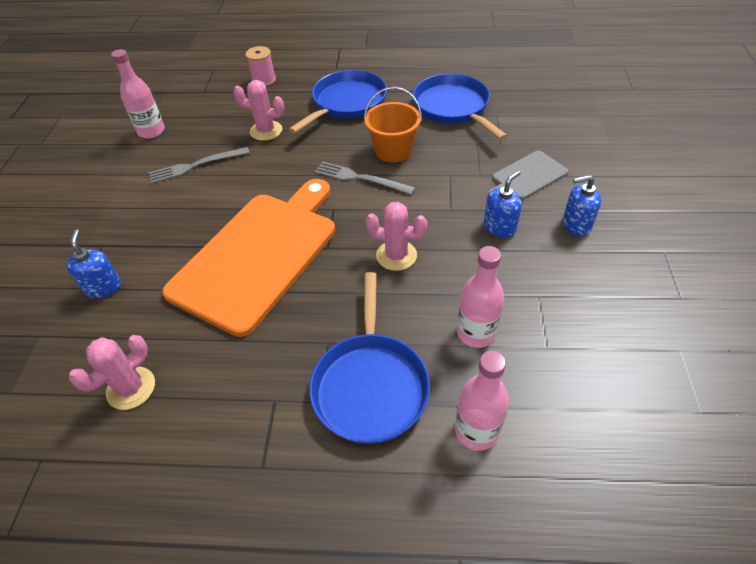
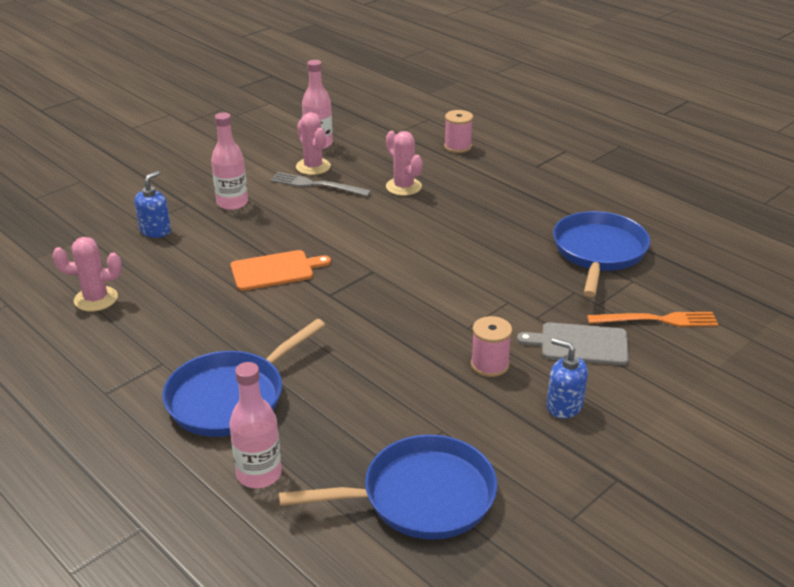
camera: 40 degrees right, 15 degrees down
orange cutting board [162,179,335,337] -> orange cutting board [231,250,331,291], size x0.47
blue pan [289,70,387,134] -> blue pan moved to [279,435,497,540]
grey fork [315,161,415,195] -> none
orange bucket [364,87,422,163] -> none
pink cactus [365,202,427,271] -> pink cactus moved to [296,112,331,175]
pink bottle [457,246,504,348] -> pink bottle moved to [211,112,248,210]
blue soap dispenser [484,171,522,237] -> pink spool [471,316,512,377]
none -> orange fork [587,312,718,327]

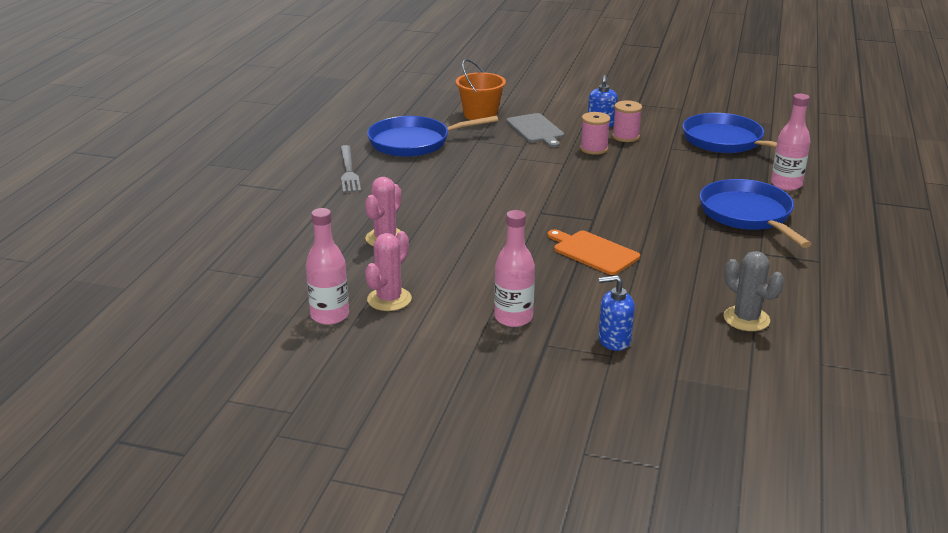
camera: 120 degrees left, 5 degrees down
pink cactus [52,237,122,311] -> grey cactus [723,251,784,331]
blue pan [162,319,325,437] -> blue pan turned 120 degrees counterclockwise [700,179,811,248]
grey fork [270,172,371,197] -> grey fork moved to [340,145,361,193]
pink spool [444,110,473,153] -> pink spool moved to [612,101,642,142]
orange fork [587,312,718,327] -> orange bucket [456,59,506,120]

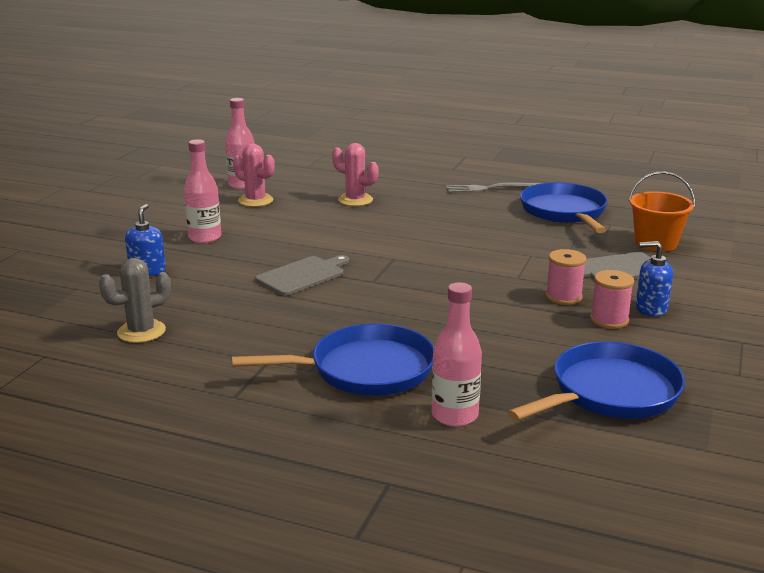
camera: 95 degrees right, 5 degrees down
orange cutting board [548,229,640,275] -> grey cutting board [255,255,349,296]

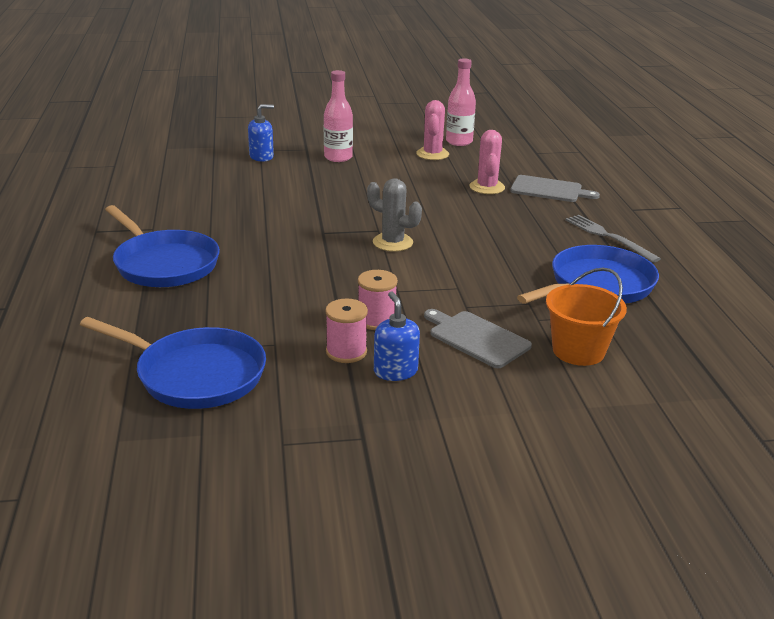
camera: 60 degrees right, 5 degrees up
grey cactus [99,258,171,343] -> grey cactus moved to [367,178,422,252]
grey cutting board [255,255,349,296] -> grey cutting board moved to [510,175,600,202]
pink bottle [432,282,482,427] -> none

